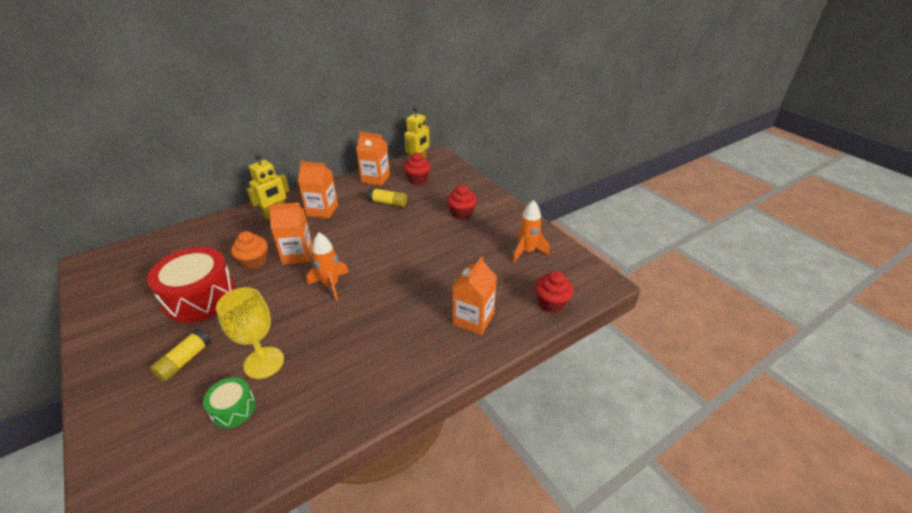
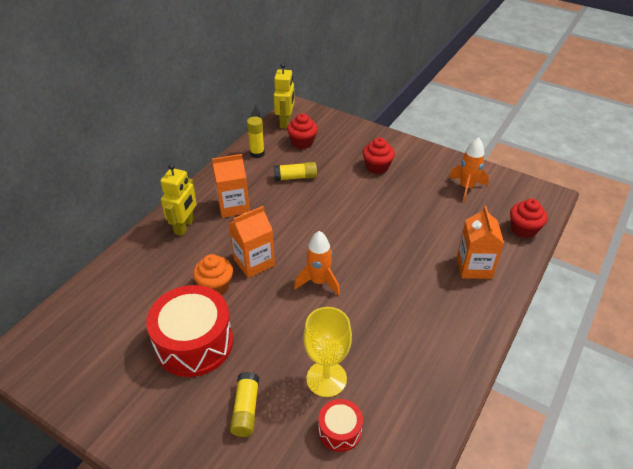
camera: 25 degrees left, 5 degrees up
green drum [203,377,256,428] -> red drum [319,399,363,452]
orange carton [356,132,390,186] -> yellow glue stick [247,116,265,158]

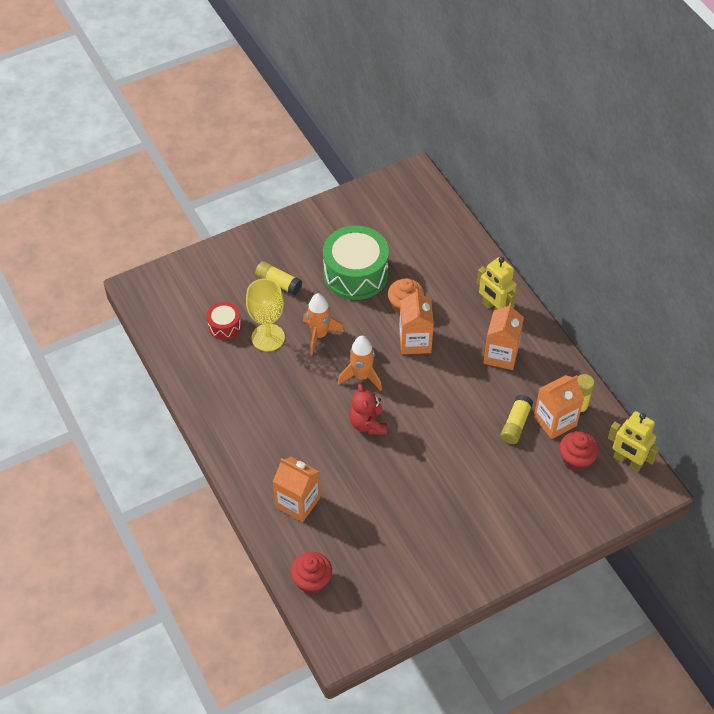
camera: 120 degrees right, 10 degrees up
red drum [146,285,233,377] -> green drum [323,226,389,300]
red cupcake [363,138,395,174] -> none
orange rocket [449,137,489,202] -> orange rocket moved to [303,293,344,355]
none -> red teddy bear [349,384,387,435]
none -> orange carton [534,375,584,439]

